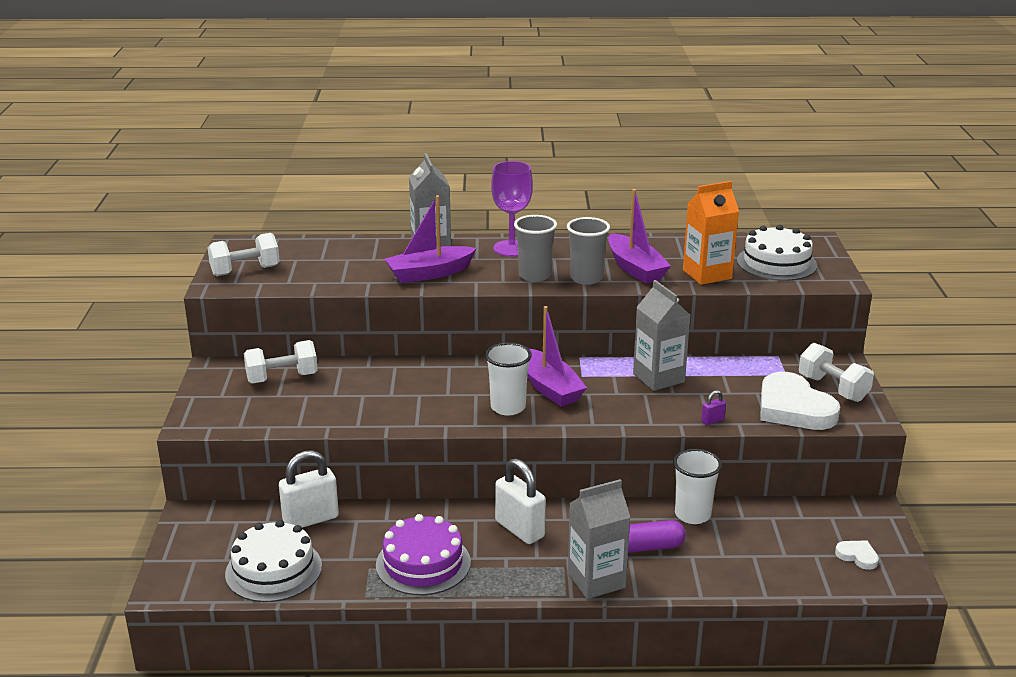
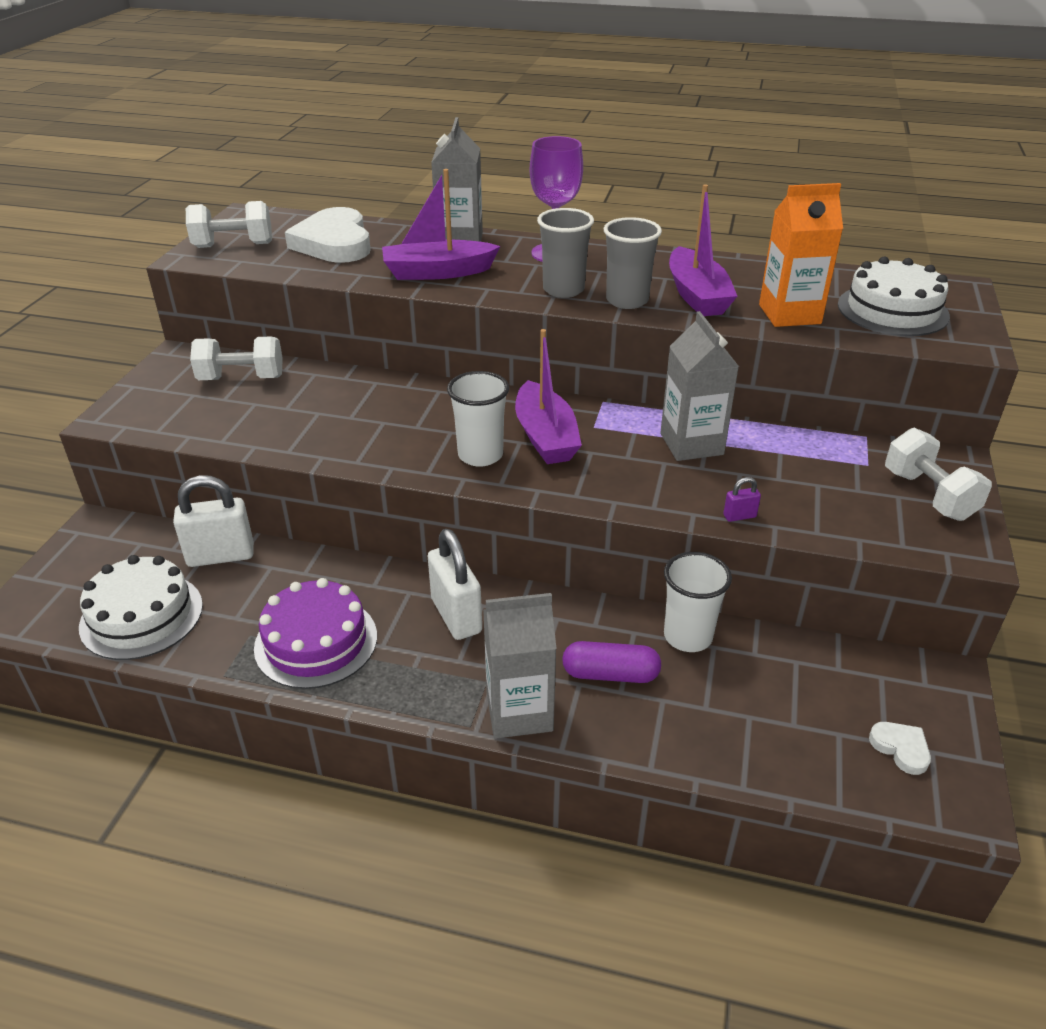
camera: 15 degrees right, 10 degrees up
white heart [760,372,840,430] -> white heart moved to [285,207,371,263]

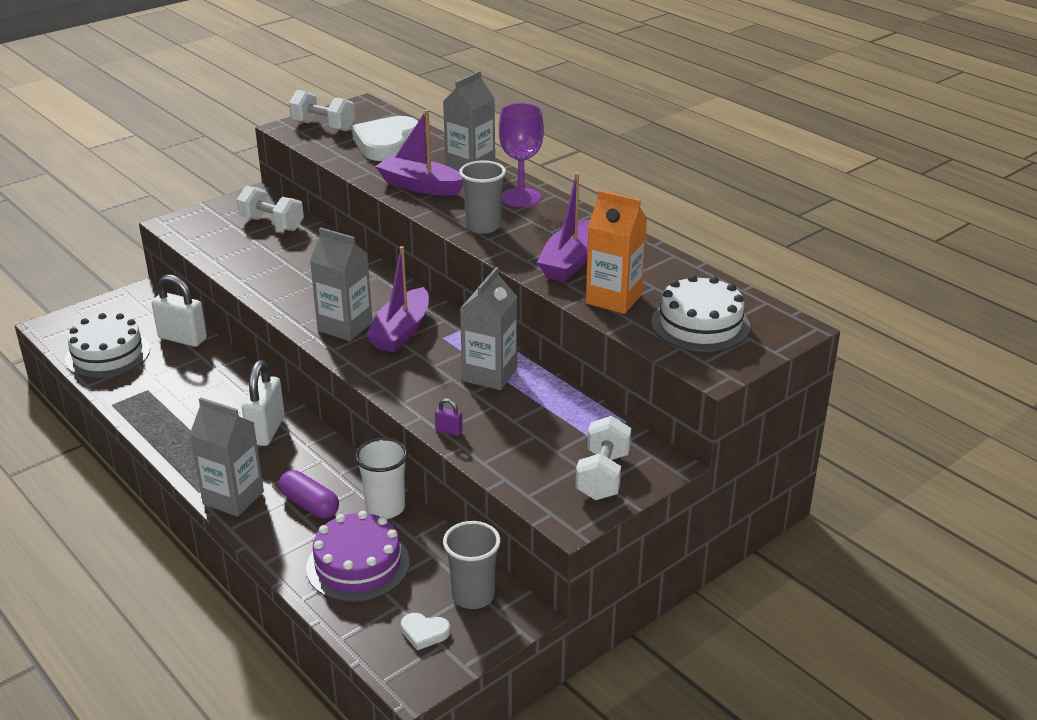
camera: 35 degrees right, 5 degrees down
purple cake [254,578,377,689] -> purple cake moved to [306,511,410,602]
white cup [447,371,509,467] -> grey carton [310,227,373,341]
grey cup [603,217,662,309] -> grey cup moved to [443,521,501,609]
white heart [869,722,931,775] -> white heart turned 105 degrees clockwise [401,613,450,650]

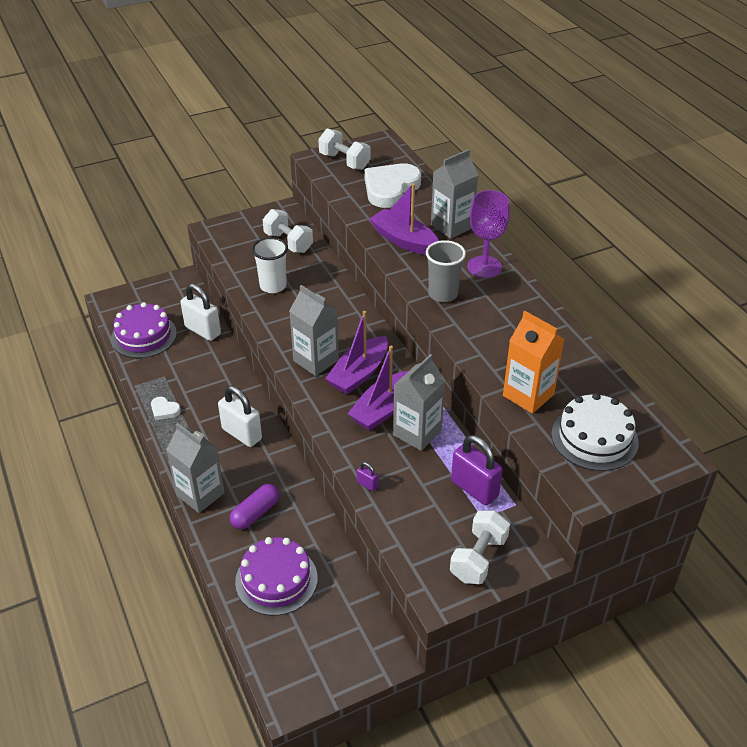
camera: 15 degrees right, 10 degrees up
white cake [65,313,150,378] -> purple cake [111,302,177,358]
white padlock [242,361,285,446] -> white padlock turned 75 degrees counterclockwise [218,386,262,447]
purple capsule [279,470,339,519] -> purple capsule turned 75 degrees clockwise [230,484,279,529]
white cup [355,438,408,519] -> white cup moved to [252,237,288,293]
white heart [401,613,450,650] -> white heart moved to [151,397,181,420]
grey cup [443,521,501,609] -> none
purple boat [537,172,590,282] -> purple boat moved to [348,346,408,431]
none -> purple padlock [451,435,503,506]

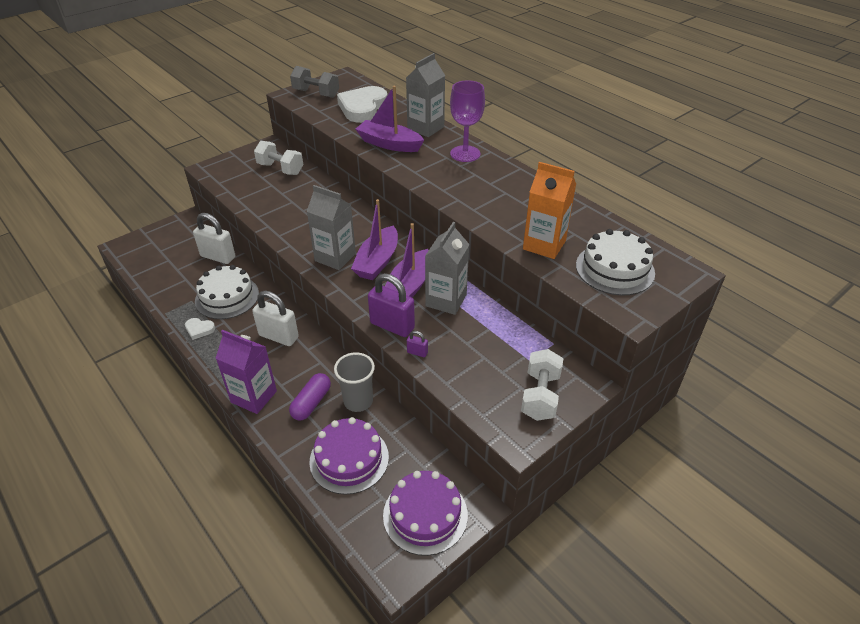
camera: 15 degrees left, 0 degrees up
purple cake [111,302,177,358] -> purple cake moved to [383,471,468,556]
grey carton [166,423,225,513] -> purple carton [215,330,277,414]
white cup [252,237,288,293] -> none
white dumbbell [318,128,371,170] -> grey dumbbell [290,66,339,98]
grey cup [426,240,466,302] -> grey cup moved to [334,352,375,412]
purple padlock [451,435,503,506] -> purple padlock moved to [368,273,415,337]
none -> white cake [195,265,259,319]

